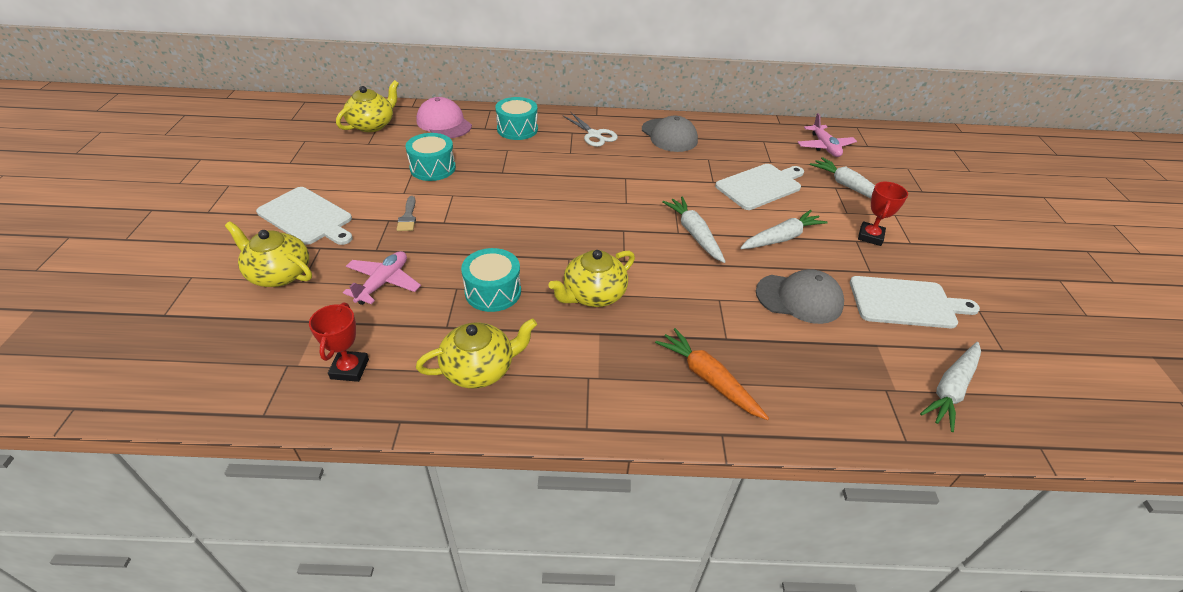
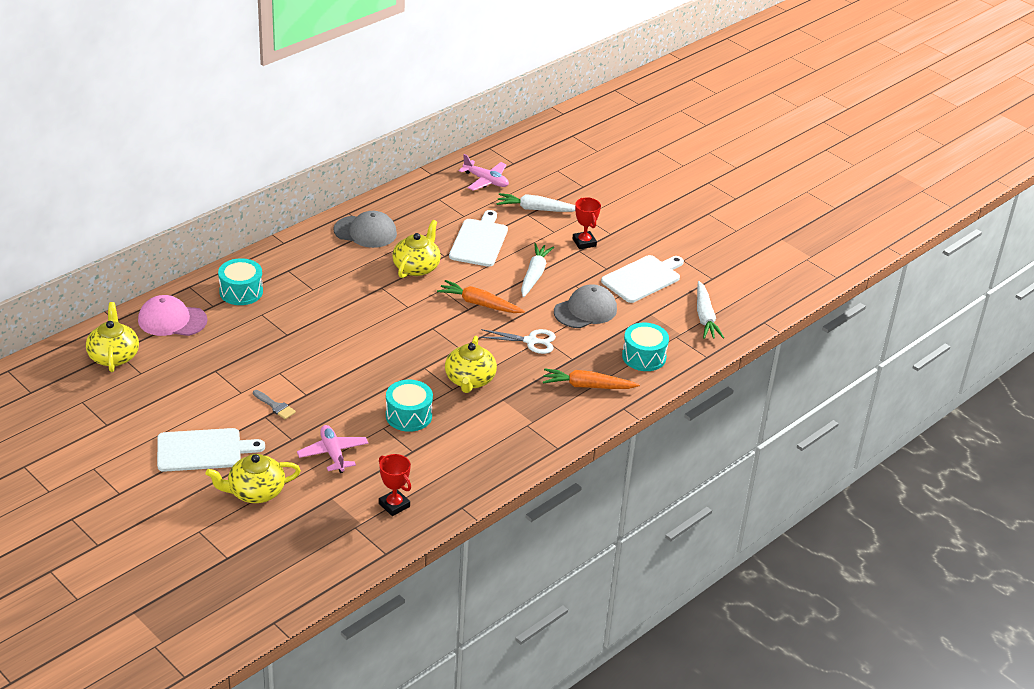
camera: 45 degrees left, 5 degrees down
turquoise drum [405,133,456,181] -> turquoise drum moved to [622,322,669,371]
yellow teapot [416,318,537,389] -> yellow teapot moved to [392,220,441,278]
white scissors [562,112,618,147] -> white scissors moved to [479,329,556,354]
white carrot [662,197,726,263] -> orange carrot [437,280,525,313]

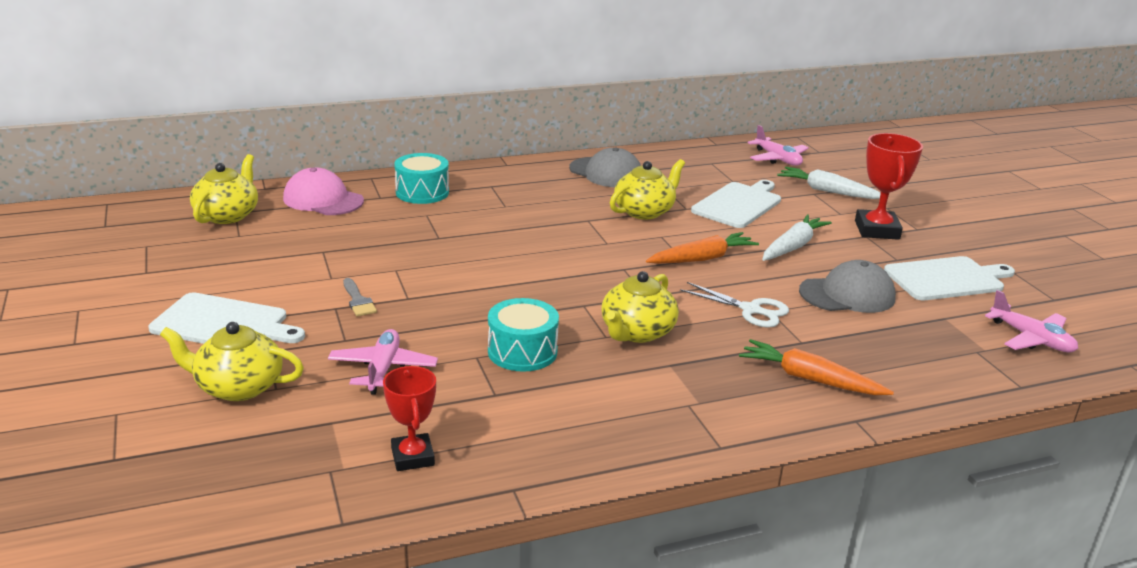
camera: 25 degrees right, 10 degrees down
orange carrot [437,280,525,313] -> orange carrot turned 105 degrees clockwise [646,232,759,264]
red trophy [572,198,601,249] -> red trophy [855,133,923,240], size x1.51
turquoise drum [622,322,669,371] -> none
white carrot [697,281,724,339] -> pink plane [985,290,1078,352]

